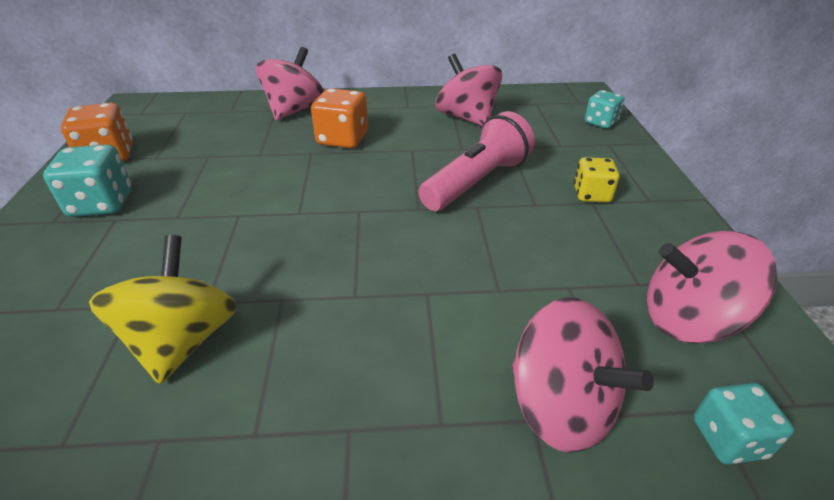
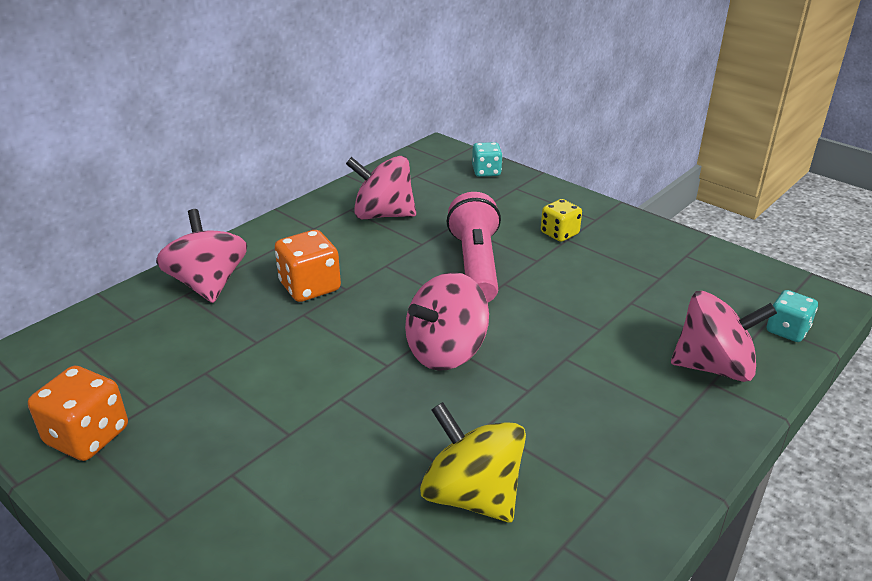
camera: 45 degrees left, 5 degrees down
turquoise dice [43,145,132,217] -> none
pink spinning top [647,231,777,343] -> pink spinning top moved to [405,272,489,370]

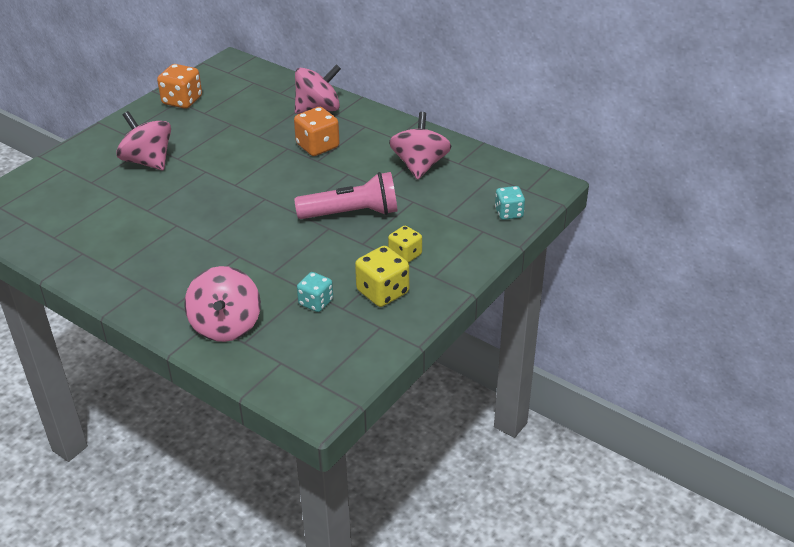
camera: 85 degrees right, 5 degrees up
pink spinning top [405,272,489,370] -> pink spinning top moved to [116,111,171,170]
yellow spinning top [420,402,526,522] -> none
turquoise dice [767,290,818,342] -> turquoise dice moved to [297,272,333,312]
none -> yellow dice [355,246,409,307]

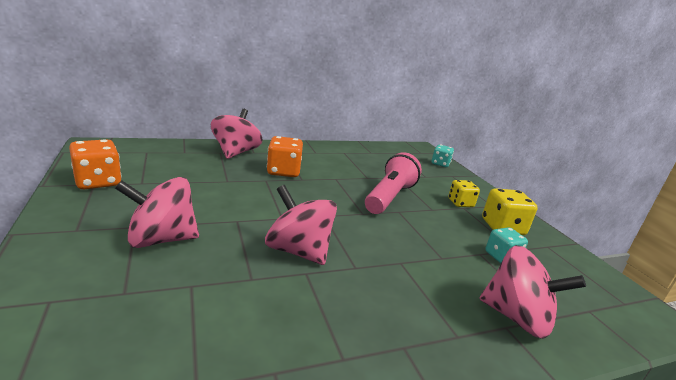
camera: 60 degrees left, 15 degrees down
pink spinning top [389,112,452,180] -> pink spinning top moved to [265,185,337,265]

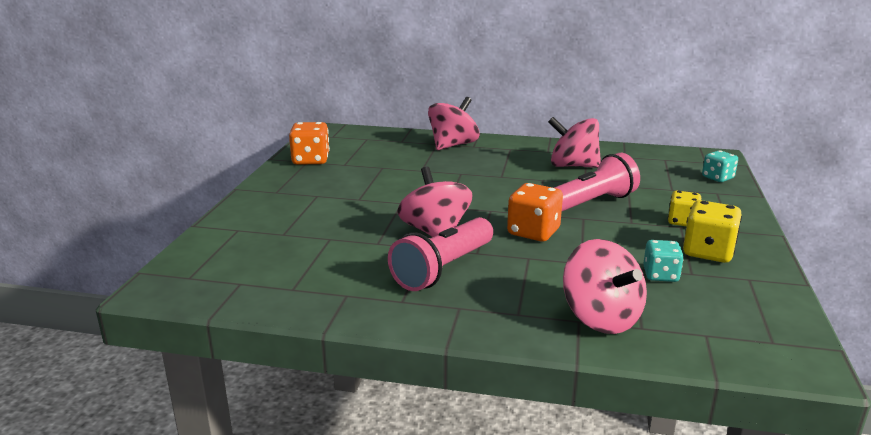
camera: 35 degrees right, 0 degrees up
pink spinning top [115,177,199,248] -> pink spinning top moved to [548,117,601,168]
orange dice [267,136,303,177] -> orange dice moved to [507,183,563,242]
none -> pink flashlight [388,217,493,291]

